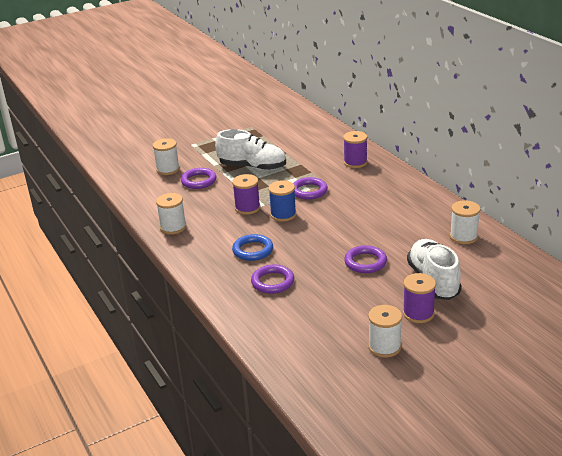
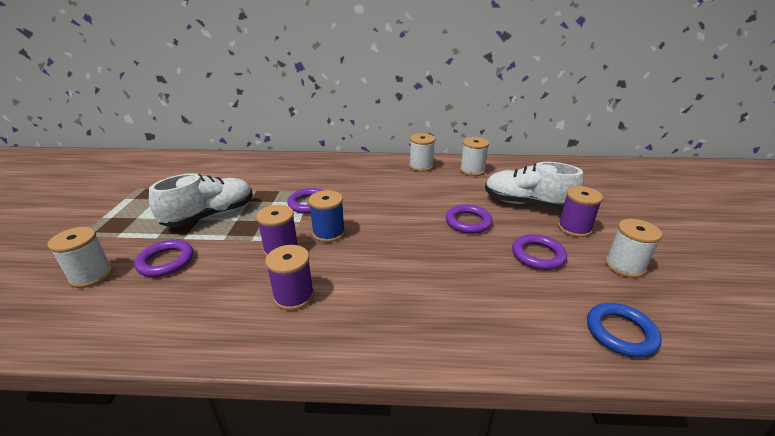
camera: 60 degrees left, 0 degrees up
white spool [156,193,186,235] -> white spool moved to [409,133,435,172]
blue ring [232,234,273,261] -> blue ring moved to [587,303,662,357]
purple ring [251,264,294,294] -> purple ring moved to [512,234,567,270]
purple spool [343,131,367,168] -> purple spool moved to [265,245,314,311]

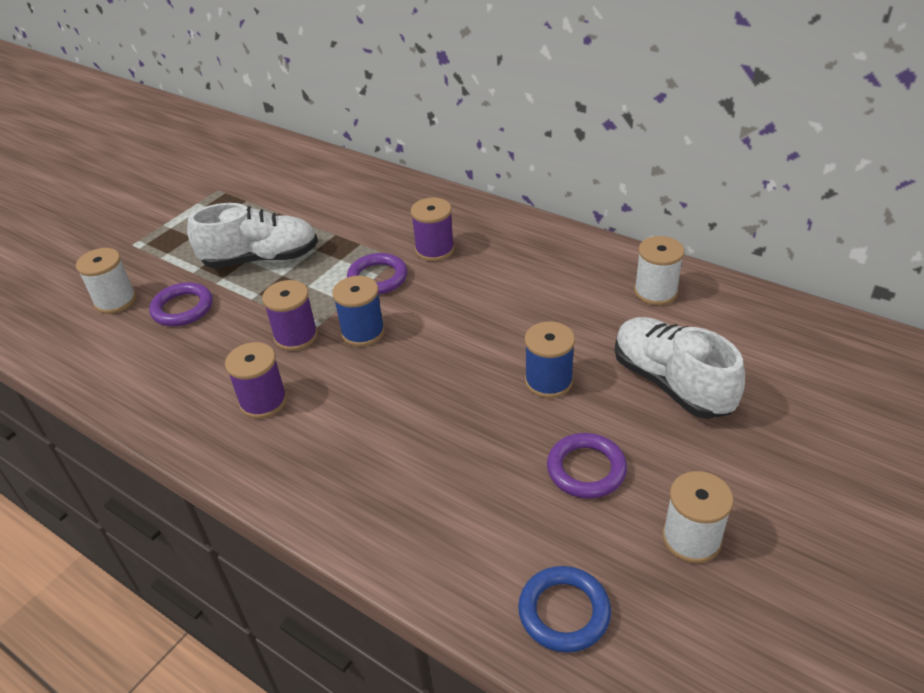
camera: 35 degrees right, 10 degrees up
white spool [409,133,435,172] -> none
purple ring [446,205,493,234] -> blue spool [525,321,575,398]
purple spool [558,186,603,237] -> purple spool moved to [411,198,455,261]

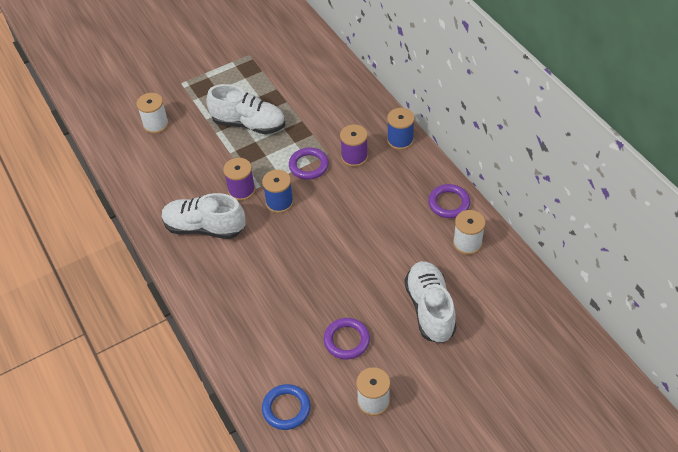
camera: 25 degrees right, 10 degrees up
purple ring [149,282,213,326] -> purple ring moved to [428,184,470,218]
purple spool [225,342,287,419] -> white shoe [162,193,245,239]
blue spool [525,321,575,398] -> blue spool moved to [387,108,415,150]

